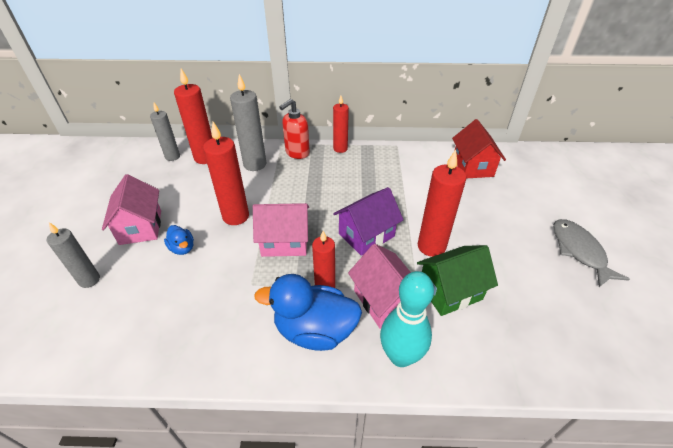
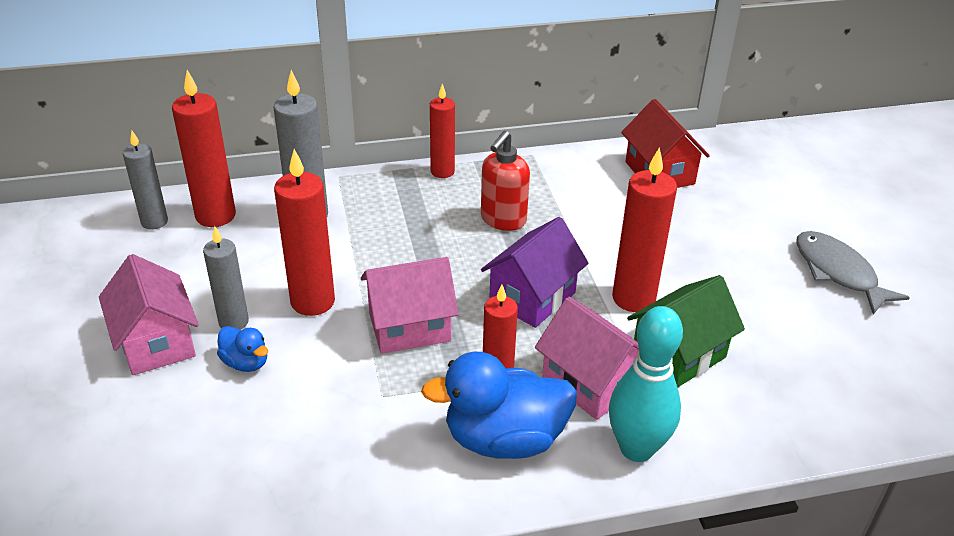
camera: 15 degrees left, 5 degrees down
grey candle [47,223,100,288] -> grey candle moved to [203,226,249,330]
red soap dispenser [279,99,310,159] -> red soap dispenser moved to [481,131,530,231]

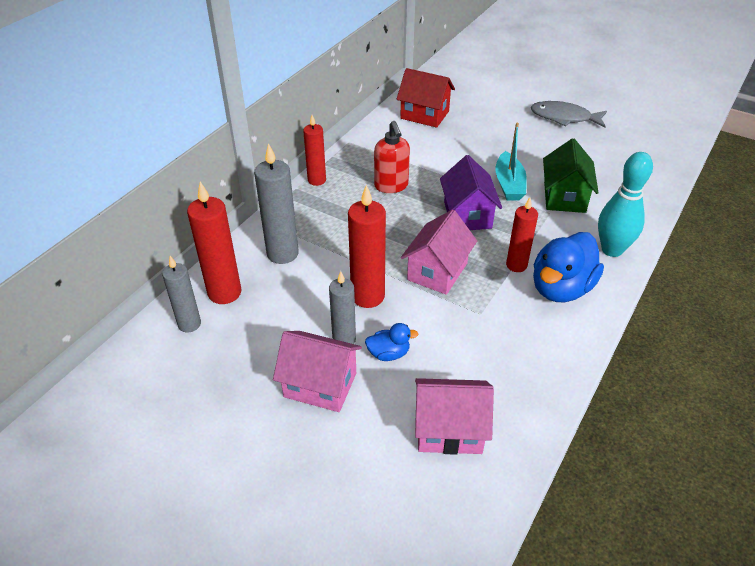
camera: 45 degrees left, 5 degrees up
pink house [535,297,639,420] -> pink house moved to [415,378,494,455]
red candle [612,148,677,312] -> turquoise boat [496,123,527,201]

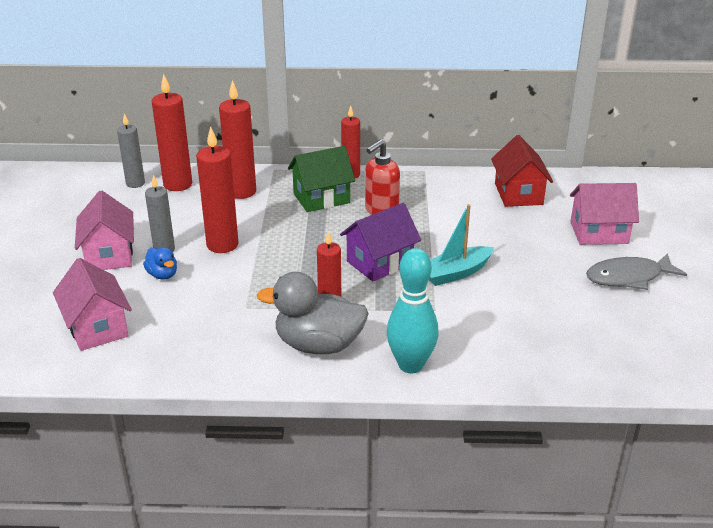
camera: 60 degrees right, 10 degrees down
grey candle [254,143,299,264] -> red candle [219,80,256,199]
pink house [401,210,477,295] -> pink house moved to [570,183,639,245]
grey fish [531,101,607,128] -> grey fish turned 90 degrees counterclockwise [586,253,687,290]
blue duck [533,232,604,302] -> grey duck [257,272,369,354]
green house [543,138,599,213] -> green house moved to [288,146,355,212]

